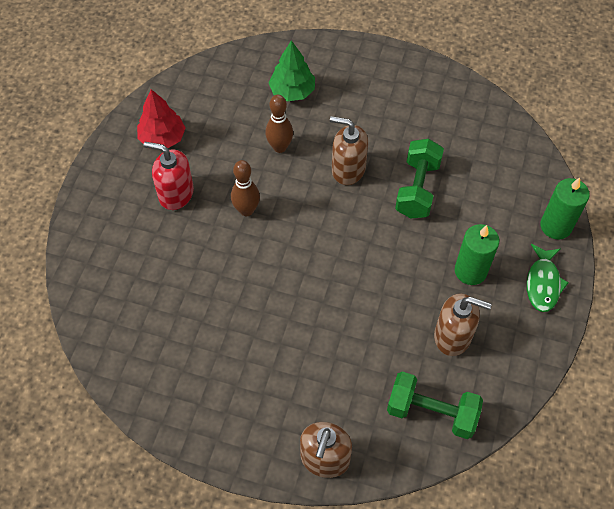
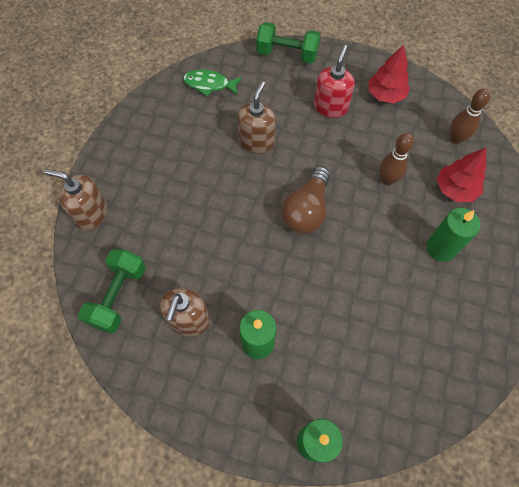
camera: 90 degrees right, 5 degrees up
brown bowling pin [231,160,260,216] -> brown bowling pin moved to [450,89,490,144]
green tree [268,40,315,101] -> red tree [437,148,486,202]
brown soap dispenser [330,116,368,185] -> brown soap dispenser moved to [237,81,276,153]
green dumbbell [395,138,444,218] -> green dumbbell moved to [256,22,321,64]
green fish [527,244,569,312] -> green fish moved to [183,69,242,96]
none -> brown light bulb [282,166,330,234]
none -> green candle [427,208,480,262]

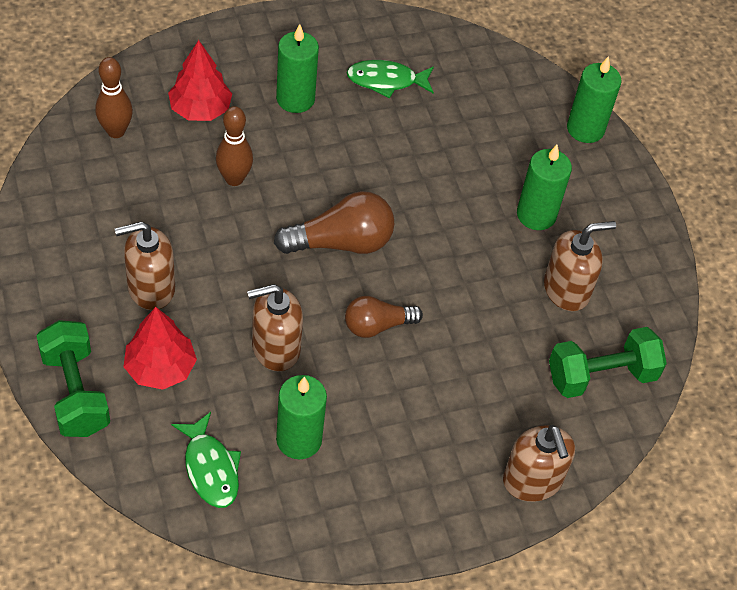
camera: 130 degrees left, 10 degrees down
red soap dispenser [314,45,355,118] -> brown soap dispenser [115,221,175,310]
red tree [369,45,410,104] -> red tree moved to [124,307,197,390]
none -> green candle [276,375,327,459]
none -> brown light bulb [345,296,423,338]
none -> green fish [346,60,434,98]

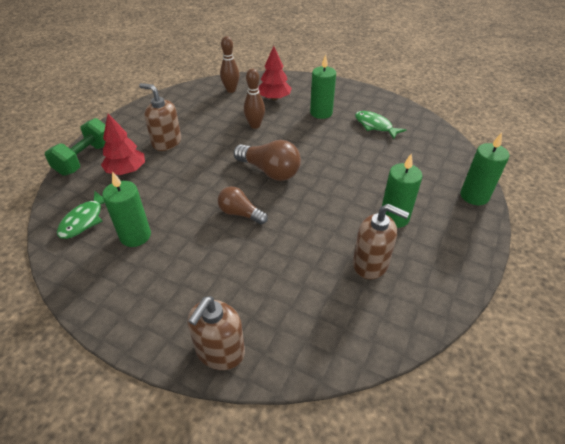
camera: 50 degrees right, 10 degrees down
brown soap dispenser [247,284,303,371] -> none
green dumbbell [549,327,667,398] -> none

